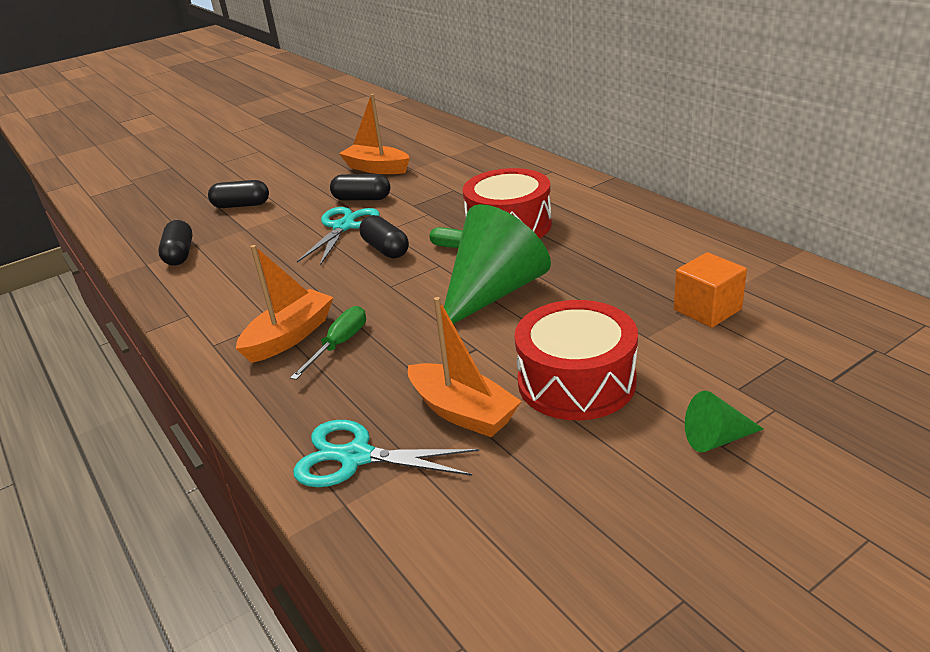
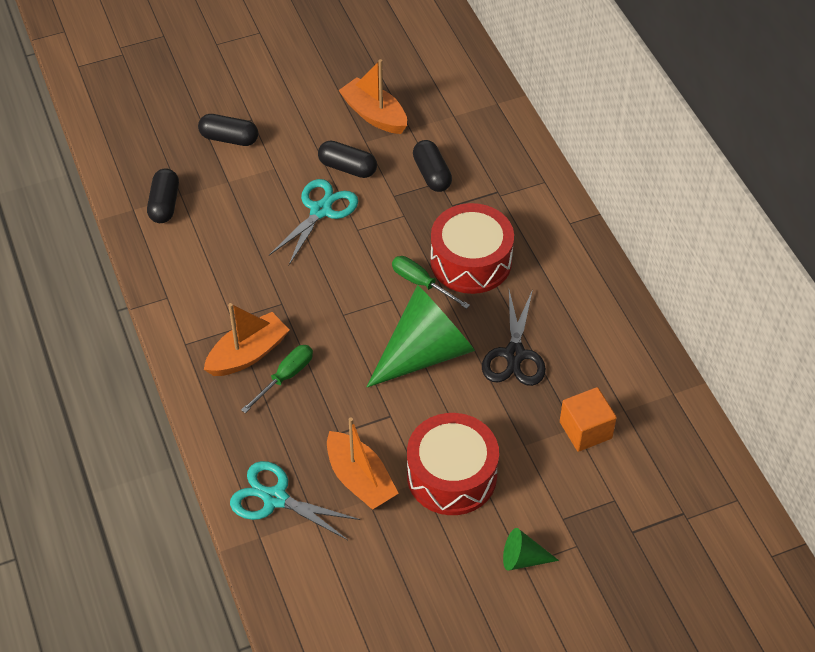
camera: 10 degrees right, 20 degrees up
black capsule [360,215,409,258] -> black capsule moved to [413,140,452,192]
none -> black scissors [482,290,546,386]

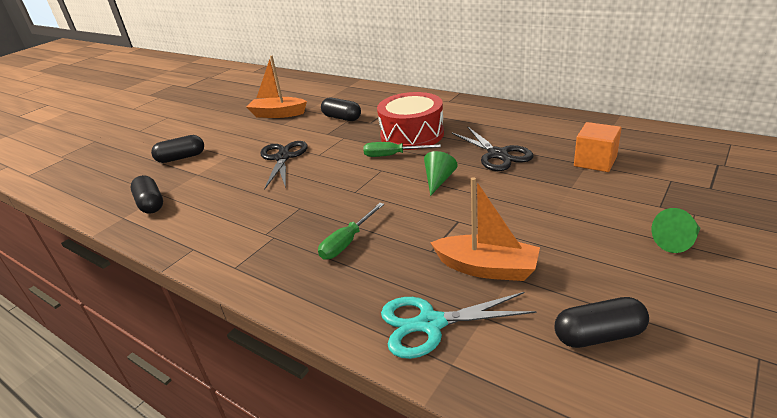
camera: 30 degrees left, 20 degrees down
orange boat [204,303,289,376] -> none
green screwdriver [241,345,313,413] -> green screwdriver turned 150 degrees counterclockwise [318,203,384,260]
turquoise scissors [269,179,358,265] -> black scissors [260,141,308,190]
black capsule [318,141,377,178] -> black capsule moved to [555,297,649,348]
green cone [367,285,475,387] -> green cone [424,151,458,196], size x0.45
red drum [407,413,499,515] -> none

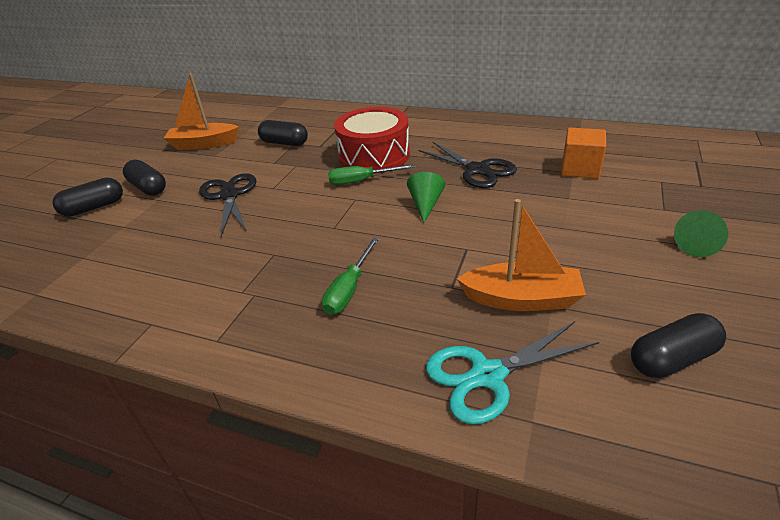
camera: 15 degrees left, 5 degrees up
black capsule [131,175,163,214] -> black capsule moved to [123,160,166,196]

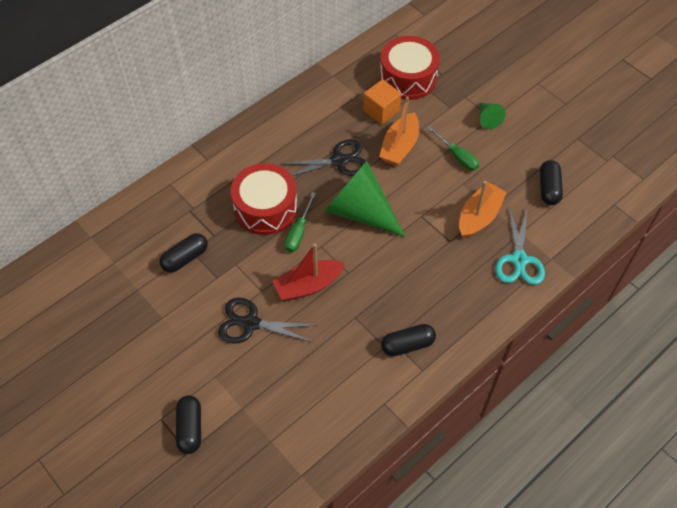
camera: 65 degrees left, 20 degrees up
black capsule [123,160,166,196] -> black capsule moved to [381,324,436,356]
orange boat [163,73,239,150] -> orange boat moved to [379,97,419,166]
green screwdriver [322,238,379,315] -> green screwdriver moved to [427,125,479,171]
green cone [407,172,445,223] -> green cone [324,161,405,237], size x2.21
none -> red boat [272,244,345,301]
none -> red drum [380,36,440,100]

